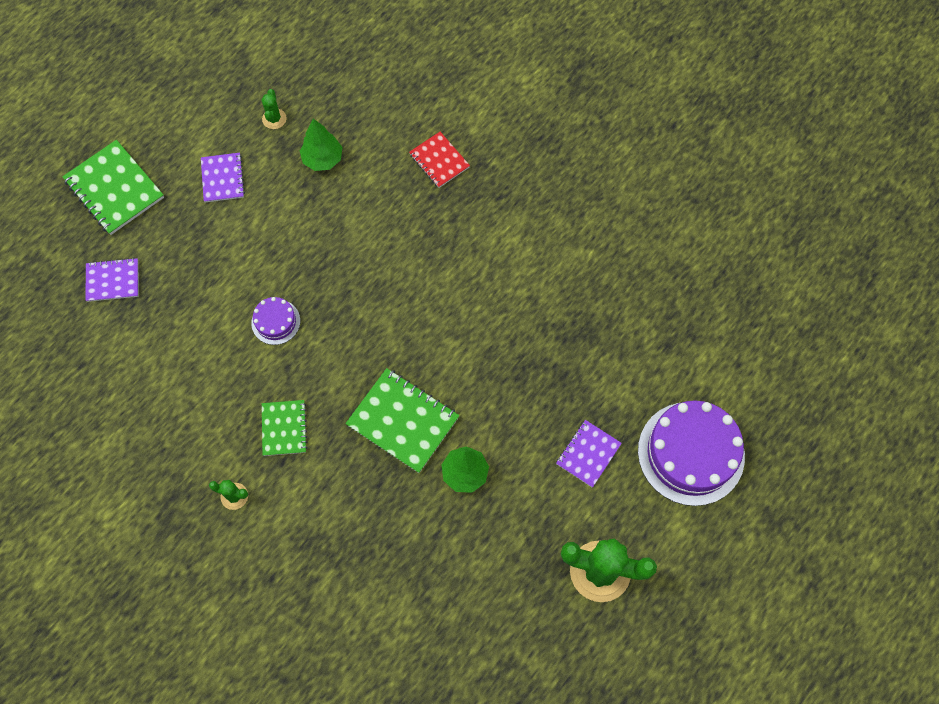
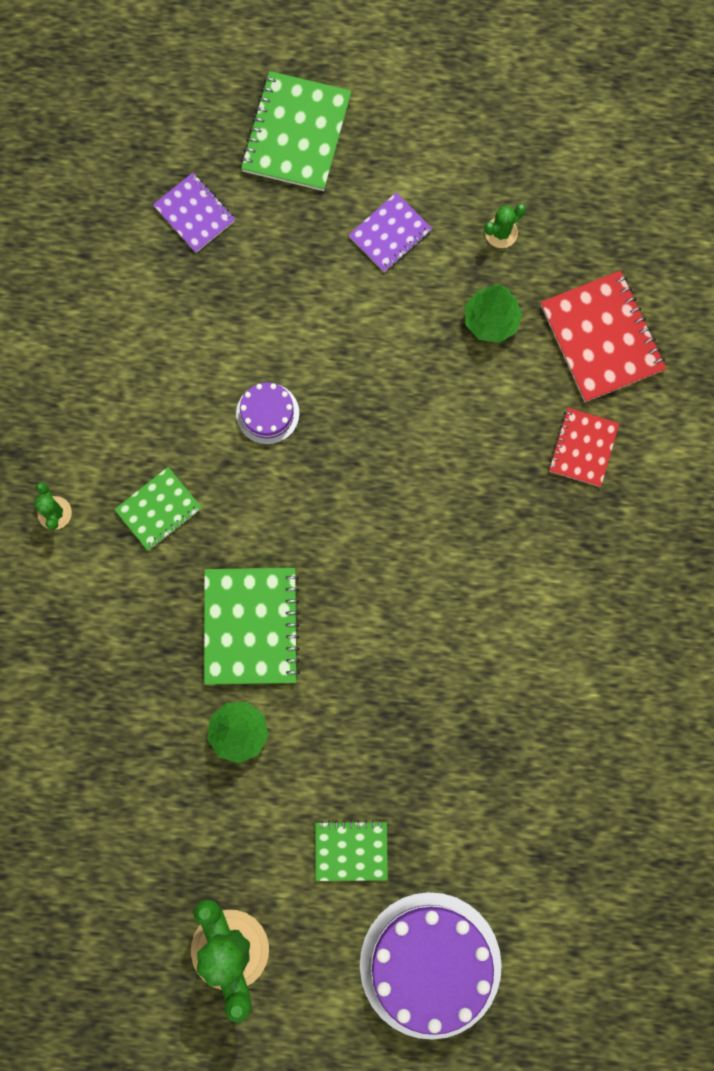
camera: 55 degrees right, 10 degrees up
purple notebook [556,420,622,487] -> green notebook [315,820,388,881]
none -> red notebook [541,270,666,402]

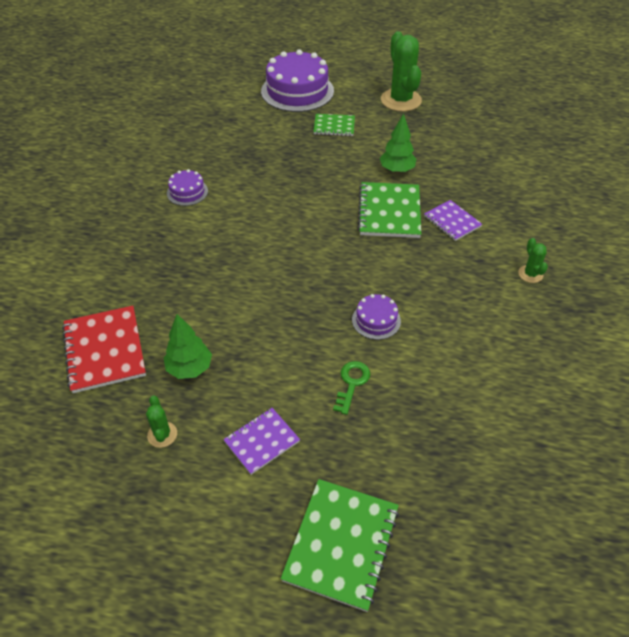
camera: 175 degrees left, 30 degrees down
green notebook [114,467,202,551] -> none
purple notebook [153,173,235,253] -> purple notebook moved to [424,200,482,241]
green cactus [484,204,526,248] -> green cactus turned 75 degrees counterclockwise [146,395,177,448]
red notebook [549,408,620,487] -> none
none -> purple cake [167,169,208,206]
none -> green key [333,361,371,415]

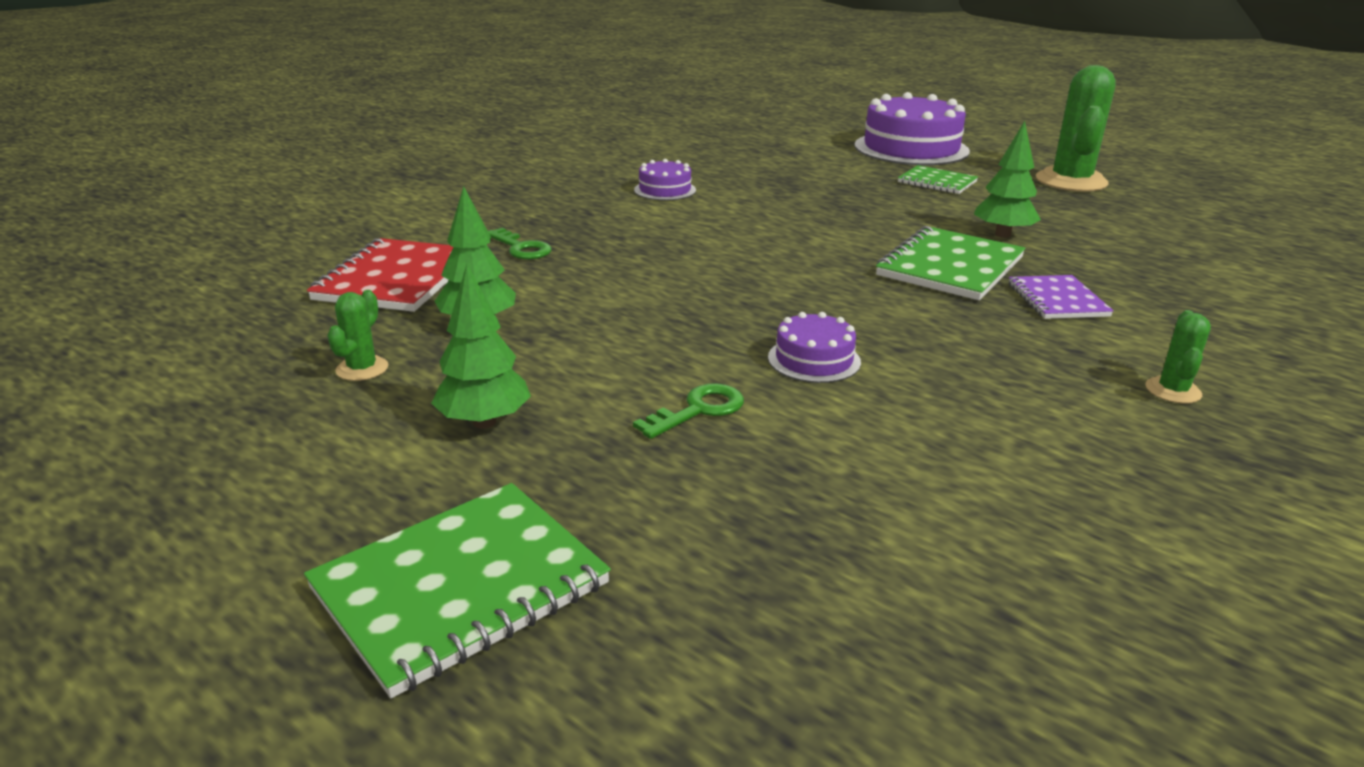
camera: 30 degrees right, 20 degrees down
purple notebook [223,408,300,475] -> green tree [431,264,531,429]
none -> green key [488,228,551,259]

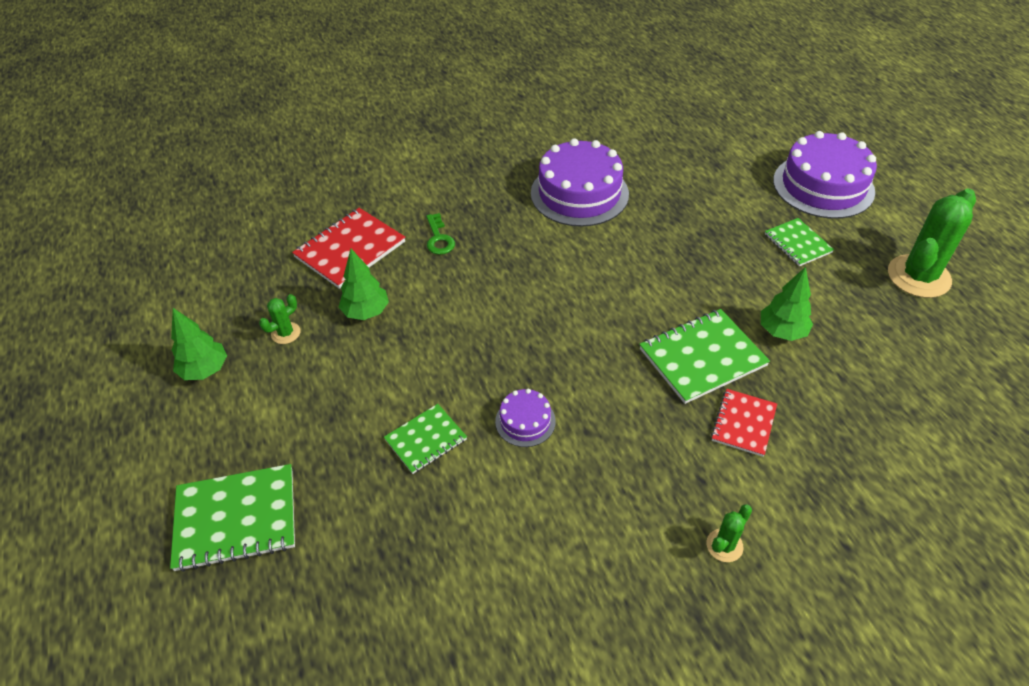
camera: 30 degrees right, 20 degrees up
green tree [431,264,531,429] -> green tree moved to [171,308,227,380]
green key [633,383,744,439] -> green notebook [384,404,467,474]
purple cake [634,159,696,200] -> purple cake [531,138,629,227], size x2.09
purple notebook [1009,275,1114,319] -> red notebook [711,389,777,457]

